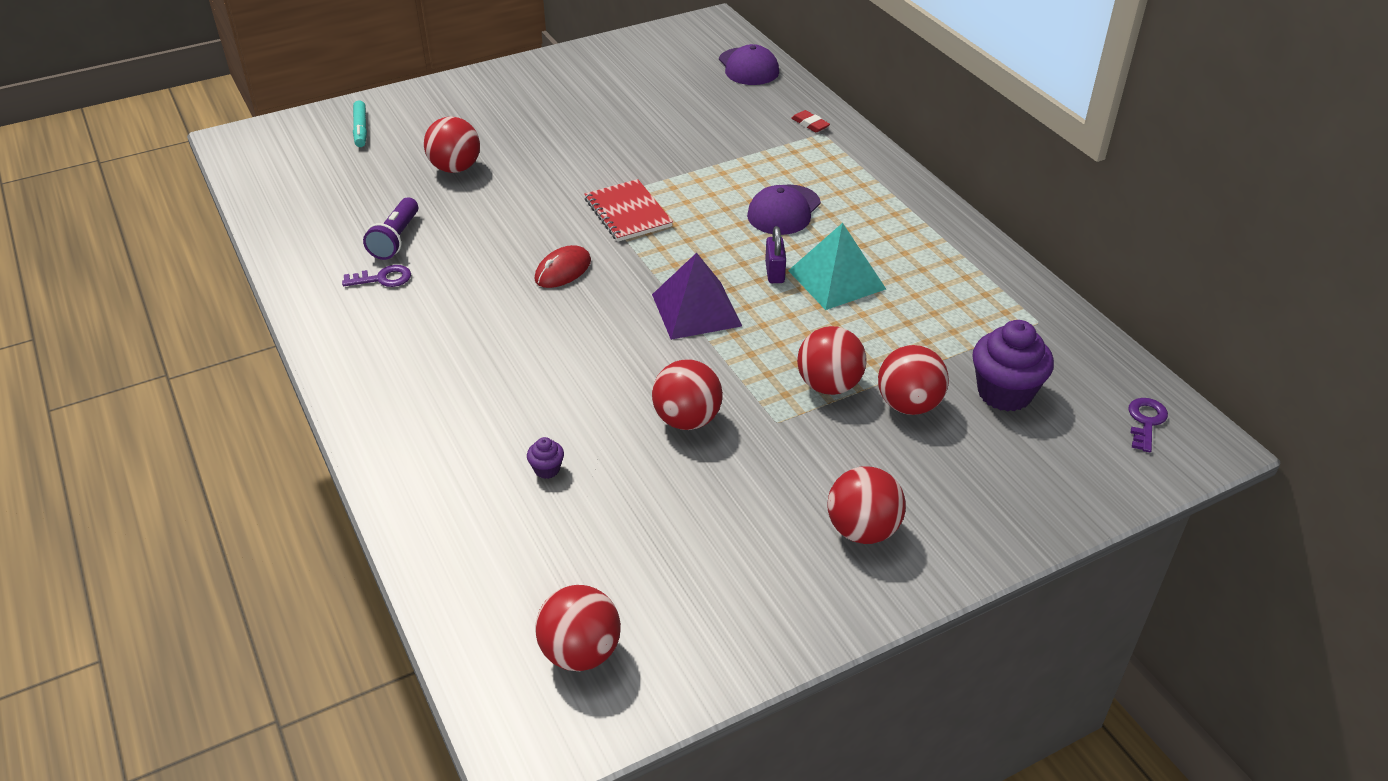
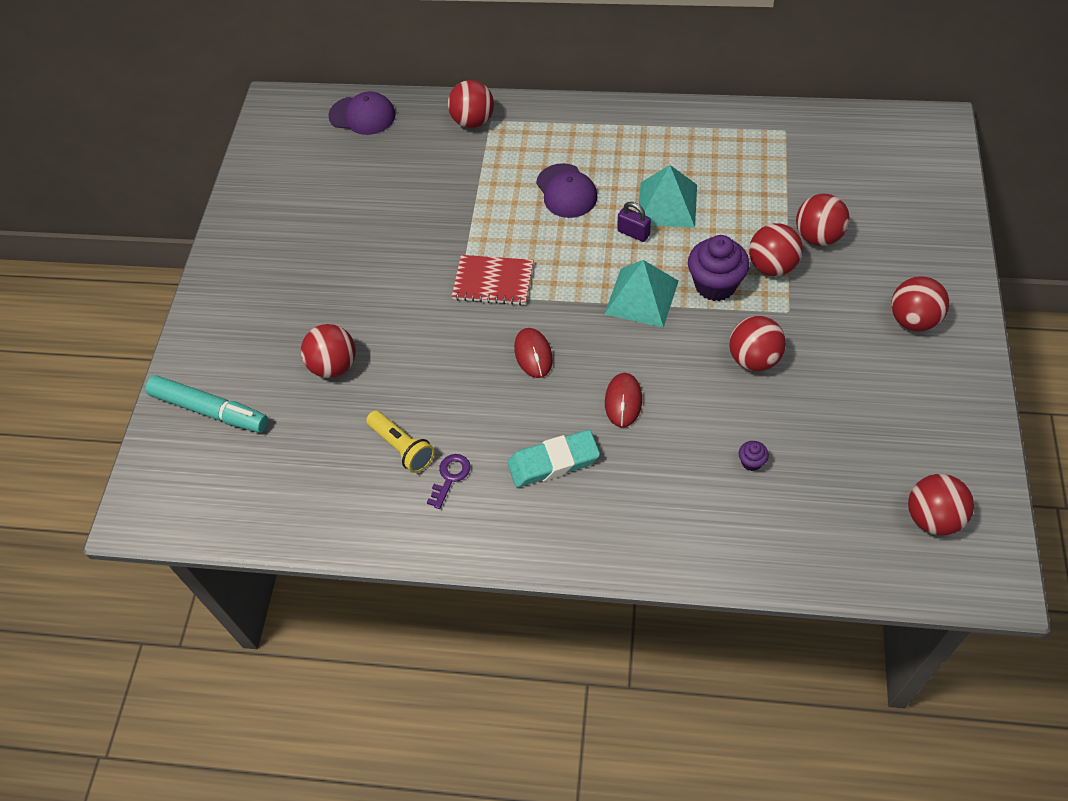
camera: 50 degrees left, 15 degrees up
turquoise marker [353,100,367,147] -> turquoise marker [146,375,268,432], size x1.73
purple flashlight [363,198,418,260] -> yellow flashlight [366,411,435,473]
purple pyramid [652,253,742,340] -> turquoise pyramid [605,260,678,328]
red eraser [791,110,830,132] -> red ball [448,80,494,128]
purple cupcake [972,320,1054,412] -> purple cupcake moved to [688,235,750,301]
purple key [1129,398,1168,452] -> none
none -> turquoise eraser [507,430,600,487]
none -> red mouse [605,373,642,427]

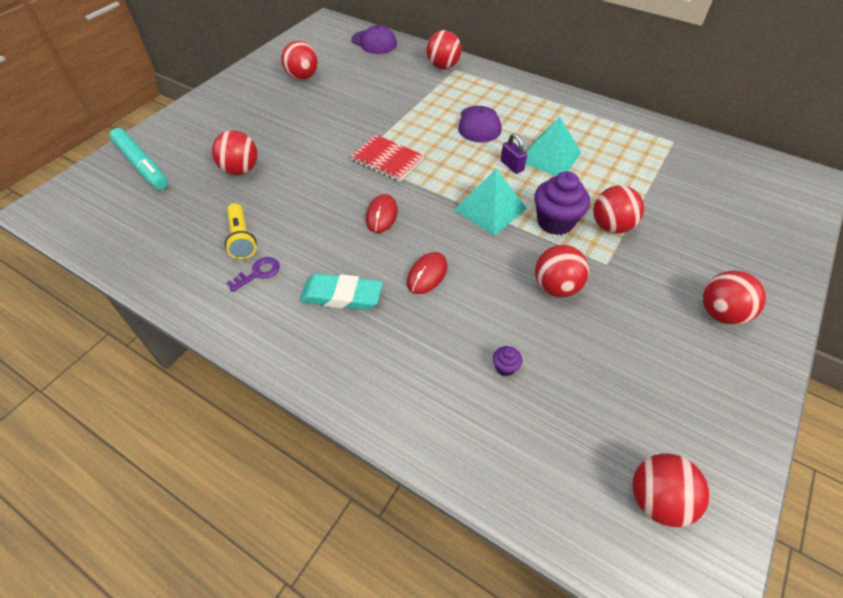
camera: 20 degrees right, 5 degrees down
red ball [796,194,850,246] -> red ball moved to [281,41,318,80]

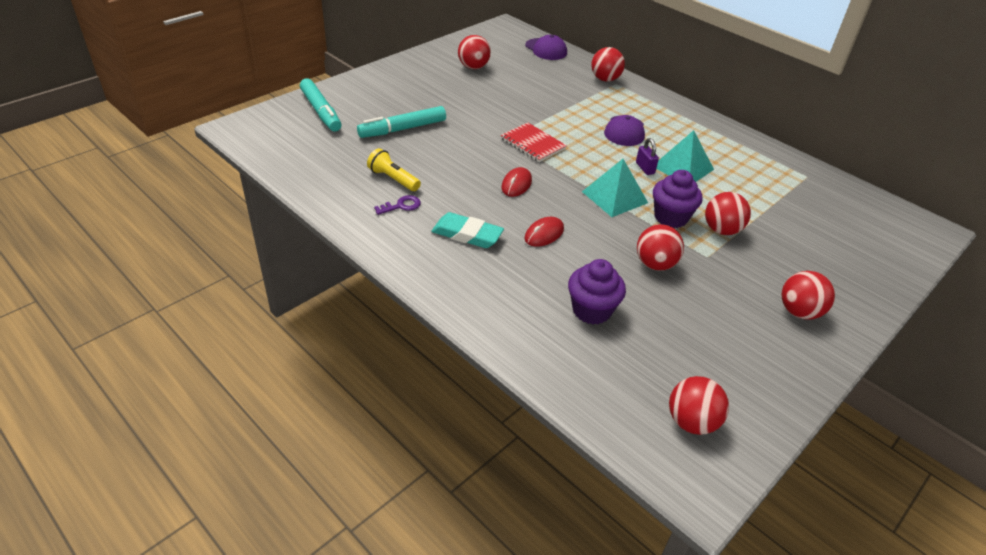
camera: 10 degrees right, 10 degrees down
red ball [212,130,258,175] -> turquoise marker [357,106,446,138]
yellow flashlight [225,203,257,259] -> yellow flashlight turned 135 degrees clockwise [367,148,421,191]
purple cupcake [493,346,522,376] -> purple cupcake [568,259,626,324], size x2.26

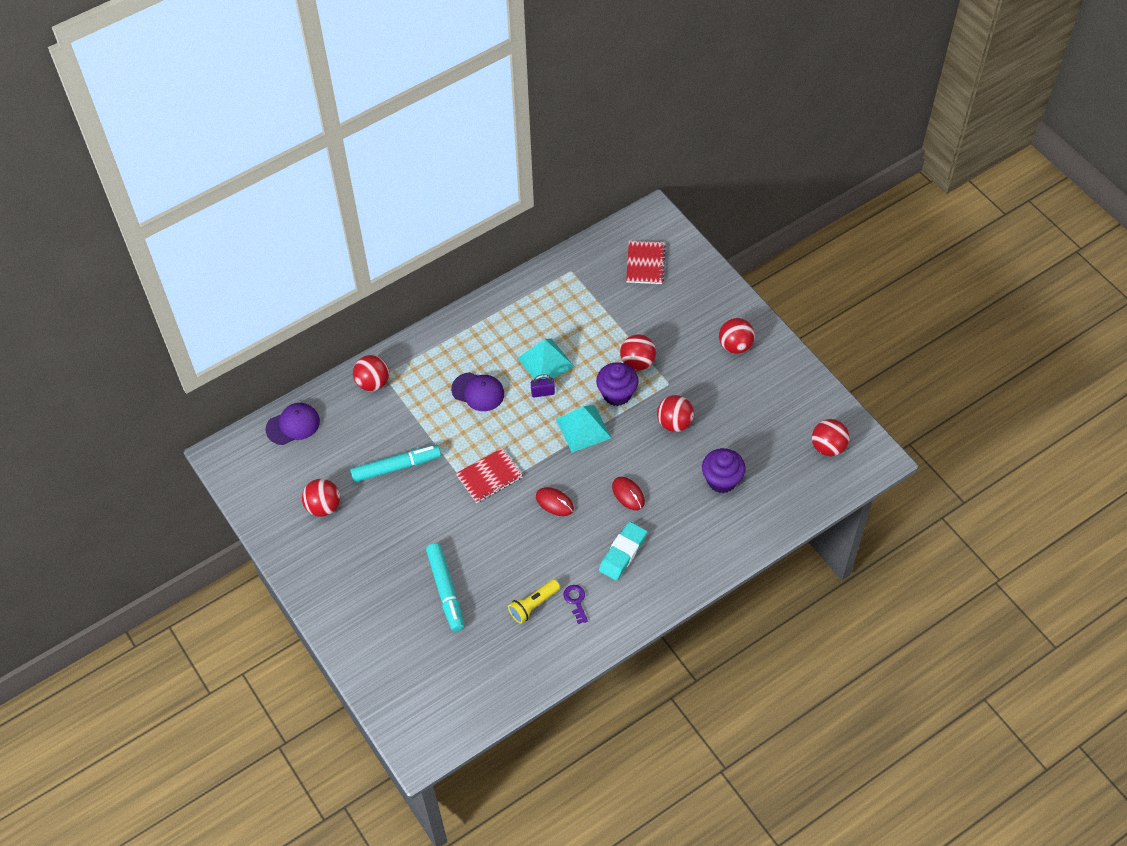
camera: 75 degrees left, 15 degrees up
turquoise marker [300,78,342,132] -> turquoise marker moved to [350,445,441,482]
none -> red notebook [626,241,666,284]

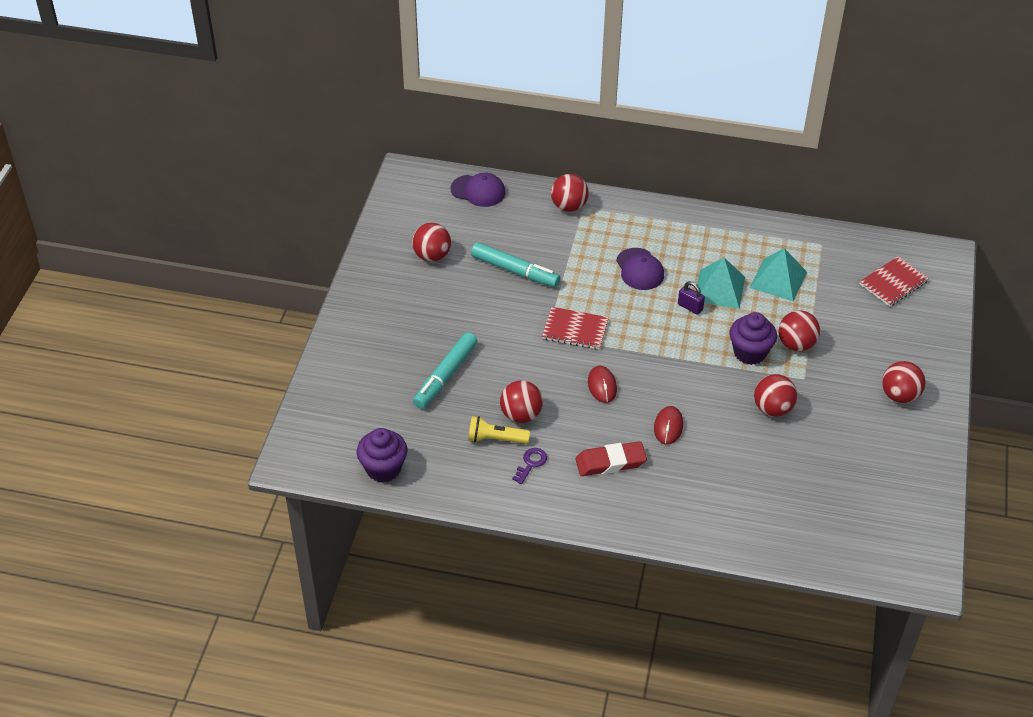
camera: 45 degrees right, 10 degrees down
turquoise pyramid [556,405,611,453] -> turquoise pyramid moved to [750,248,807,301]
turquoise eraser [599,522,647,581] -> red eraser [575,441,647,476]
purple cupcake [702,448,746,493] -> purple cupcake moved to [357,428,407,483]
red ball [812,419,850,456] -> red ball moved to [500,380,543,423]

